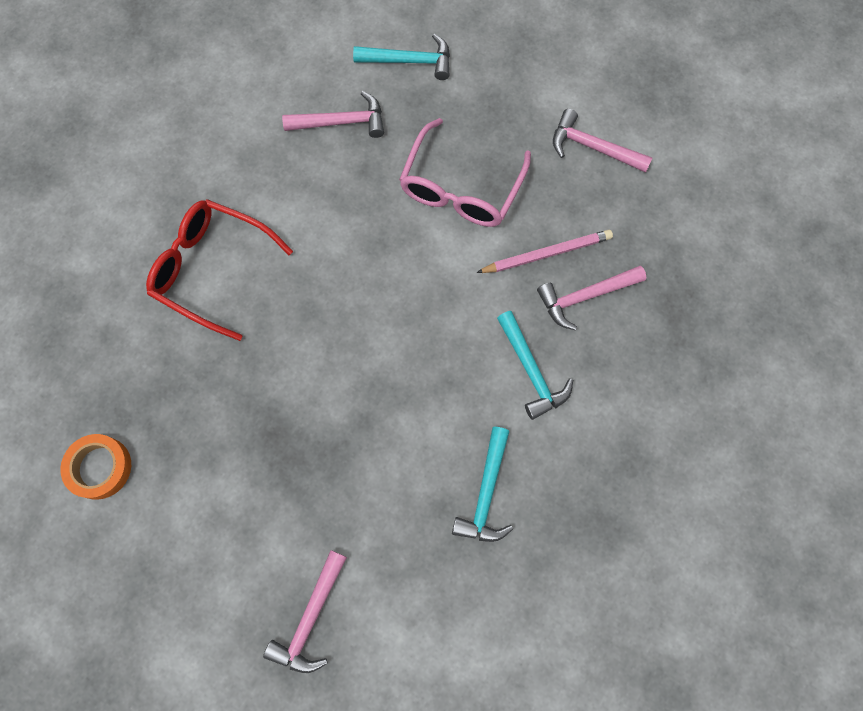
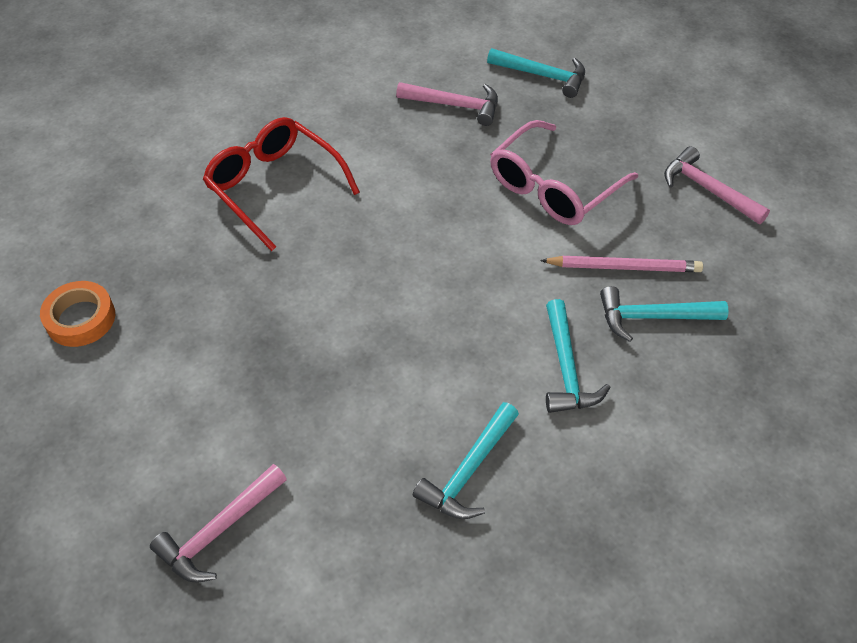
camera: 20 degrees right, 20 degrees down
pink hammer [537,266,646,330] -> turquoise hammer [600,286,728,342]

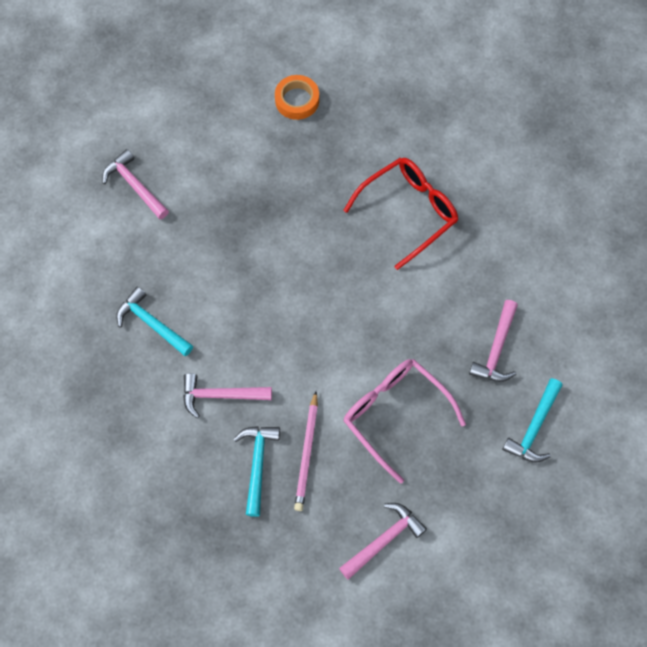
camera: 95 degrees right, 15 degrees up
turquoise hammer [546,299,611,413] -> pink hammer [183,373,272,418]

